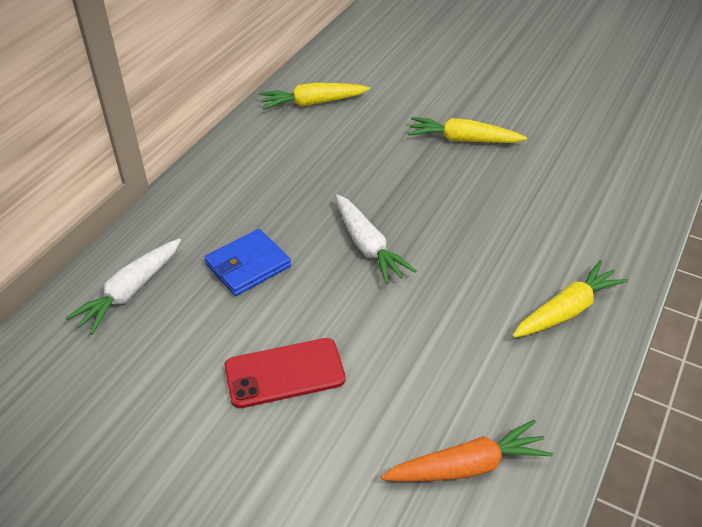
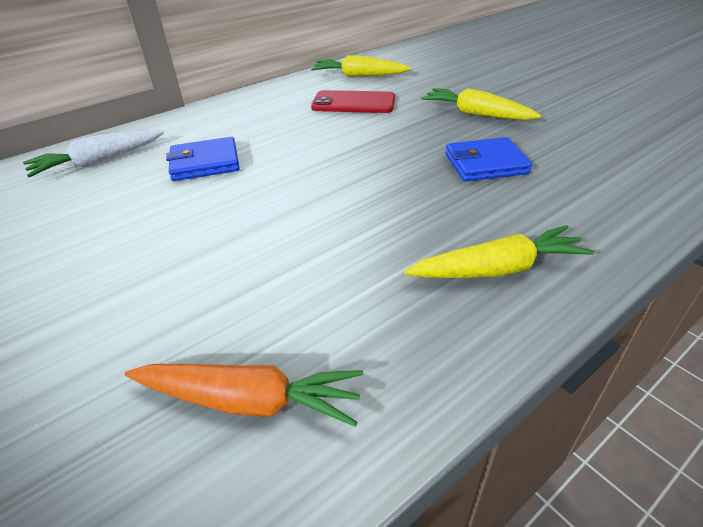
camera: 25 degrees right, 5 degrees down
red phone [224,338,345,408] -> red phone moved to [311,90,395,113]
white carrot [336,194,416,284] -> none
none -> blue wallet [445,137,532,182]

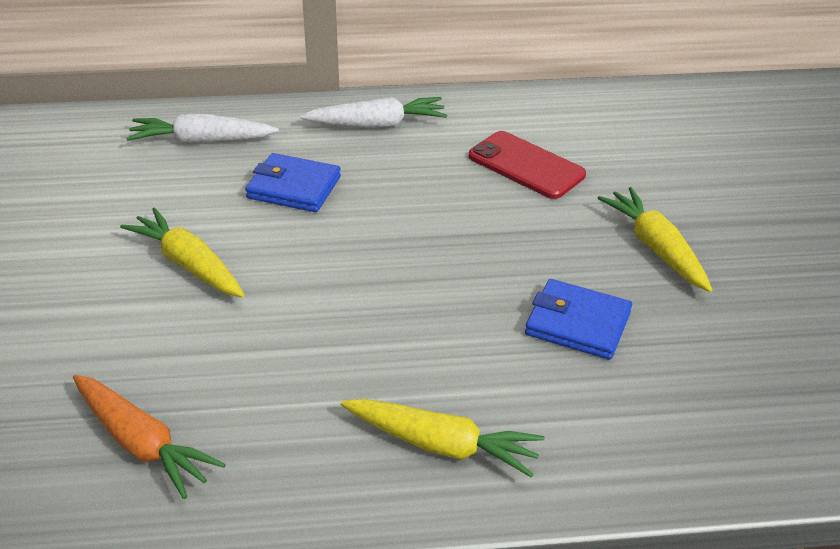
camera: 30 degrees right, 0 degrees up
yellow carrot [311,55,411,77] -> yellow carrot moved to [120,207,245,297]
none -> white carrot [300,97,447,128]

